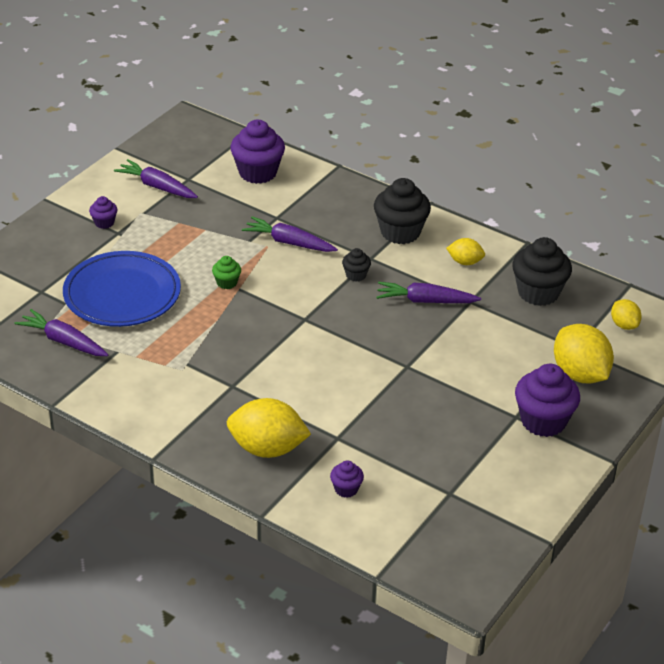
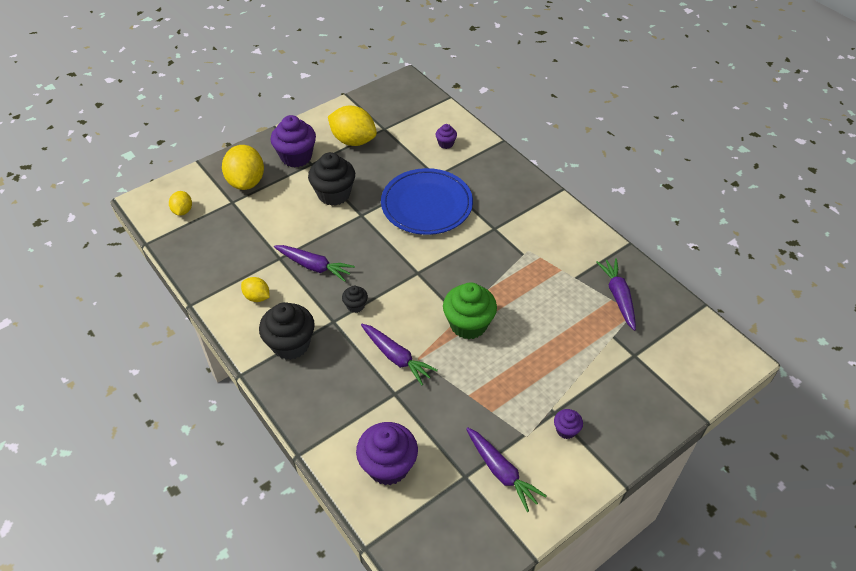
camera: 160 degrees left, 10 degrees up
purple carrot [15,309,109,356] -> purple carrot turned 150 degrees counterclockwise [596,258,636,331]
blue plate [63,251,181,327] -> blue plate moved to [381,168,473,235]
green cupcake [212,256,241,289] -> green cupcake [443,282,497,339], size x2.02
yellow lemon [227,398,311,458] -> yellow lemon moved to [328,105,377,146]
black cupcake [512,237,572,306] -> black cupcake moved to [308,152,355,206]

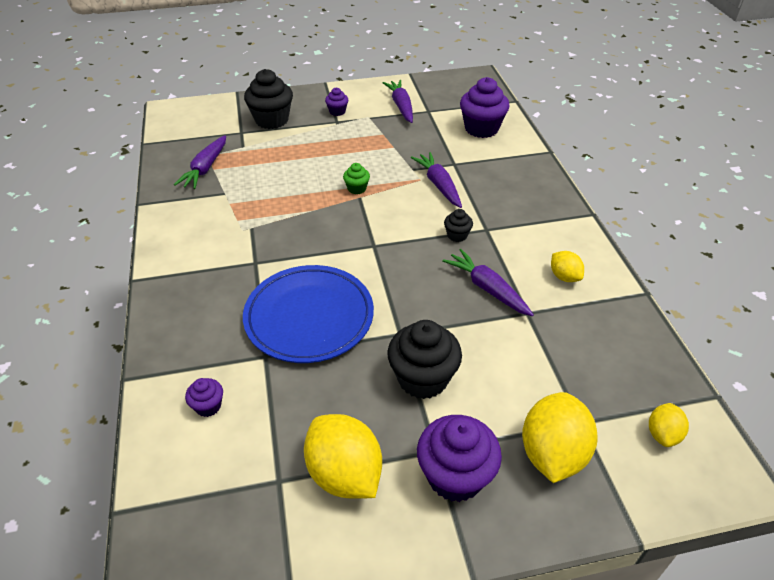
camera: 155 degrees left, 5 degrees down
black cupcake [259,302,315,360] -> black cupcake moved to [244,69,293,129]
green cupcake [443,282,497,339] -> green cupcake [343,163,370,194], size x0.49

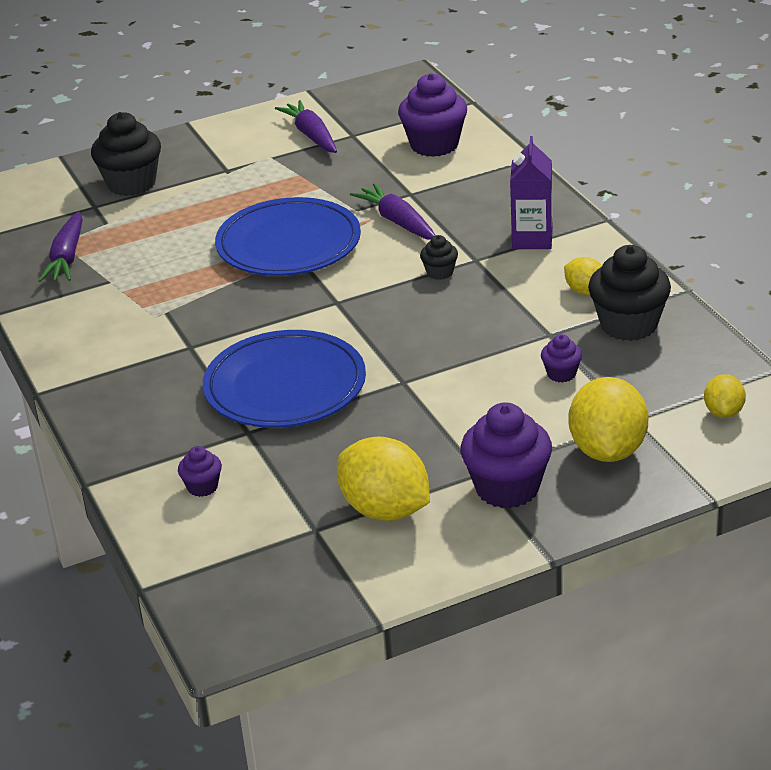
camera: 10 degrees left, 10 degrees down
purple cupcake [325,88,348,116] -> purple cupcake moved to [541,334,582,383]
green cupcake [343,163,370,194] -> blue plate [215,197,361,276]
black cupcake [387,320,462,399] -> black cupcake moved to [588,245,671,341]
purple carrot [442,249,534,316] -> none
none -> purple carton [510,136,553,249]

